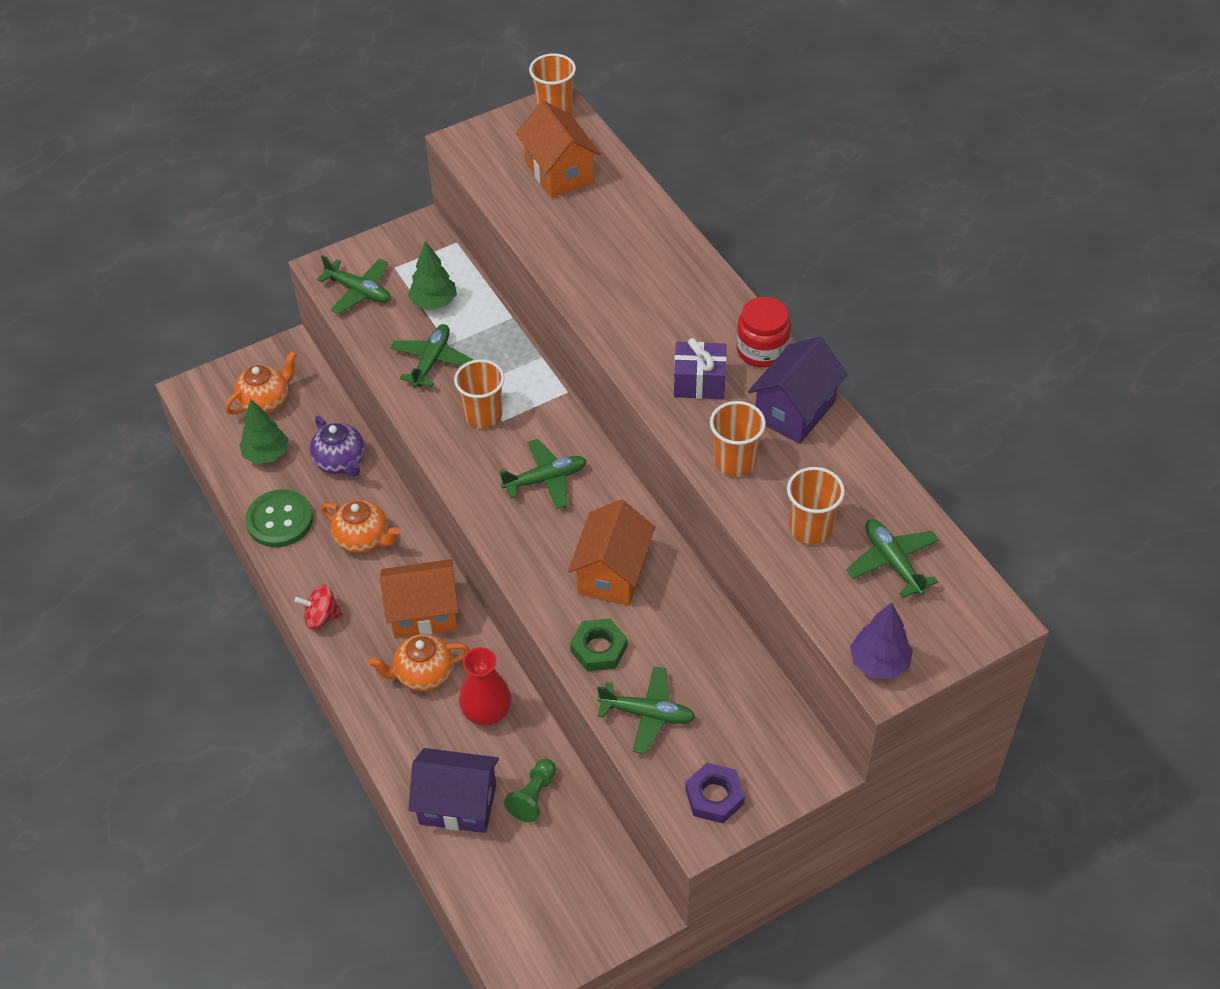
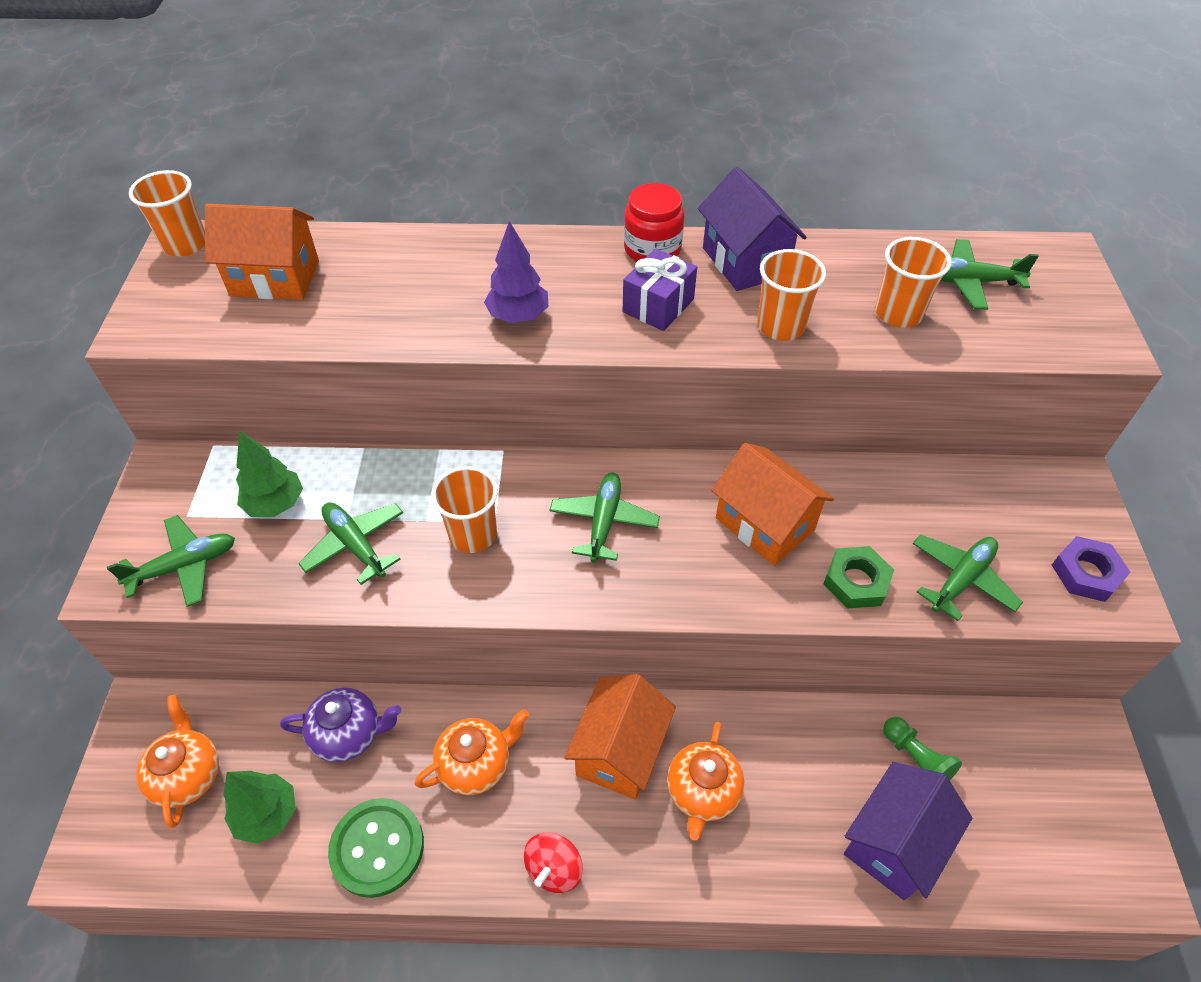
camera: 60 degrees left, 0 degrees up
red vase [459,647,511,726] -> none
purple tree [850,602,913,679] -> purple tree moved to [484,221,548,323]

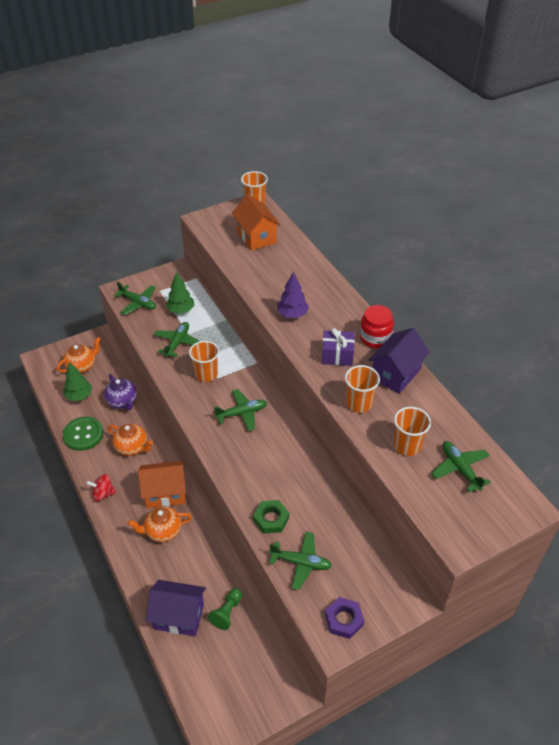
camera: 60 degrees right, 5 degrees down
orange house [711,443,834,566] -> none

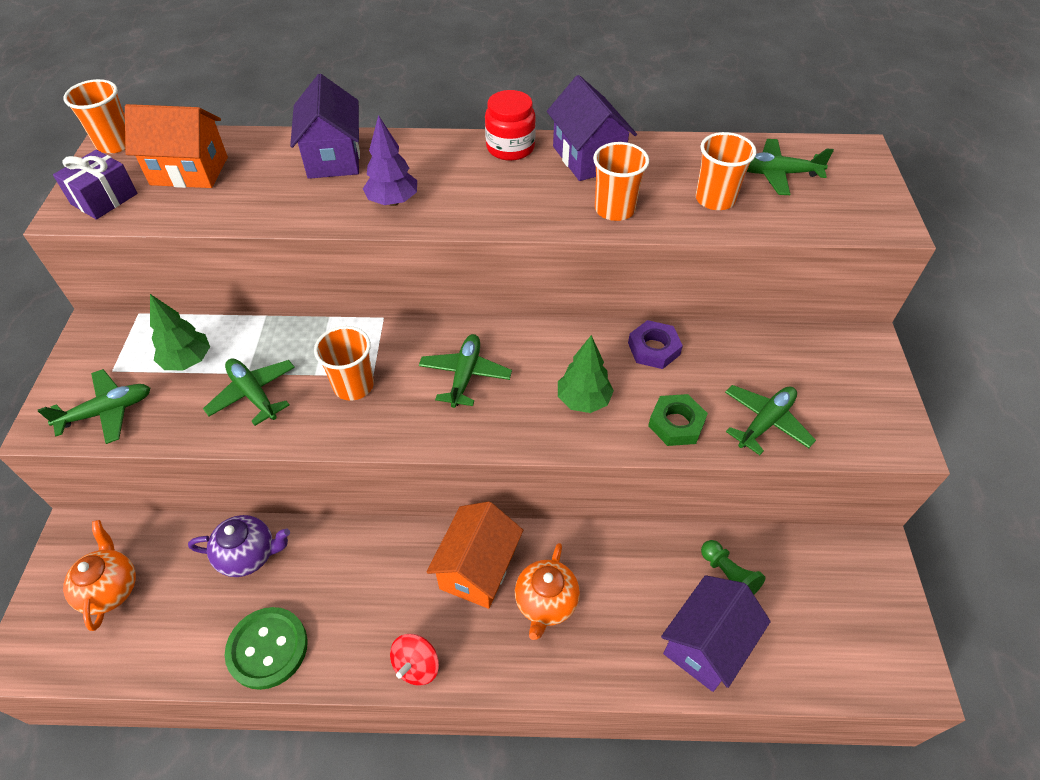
camera: 60 degrees left, 5 degrees up
green tree [63,362,92,401] -> green tree moved to [558,335,614,413]
orange teapot [108,424,153,456] -> none
purple gift [322,328,355,366] -> purple gift moved to [53,150,138,220]
purple nut [325,597,364,639] -> purple nut moved to [628,320,683,369]
none -> purple house [290,74,360,179]

